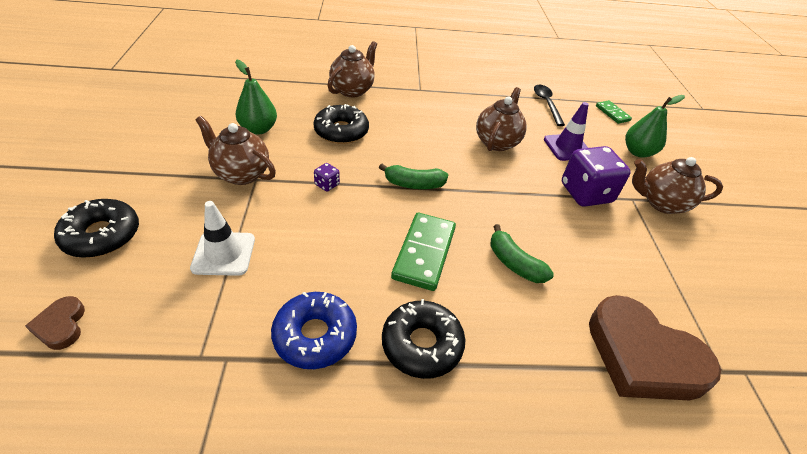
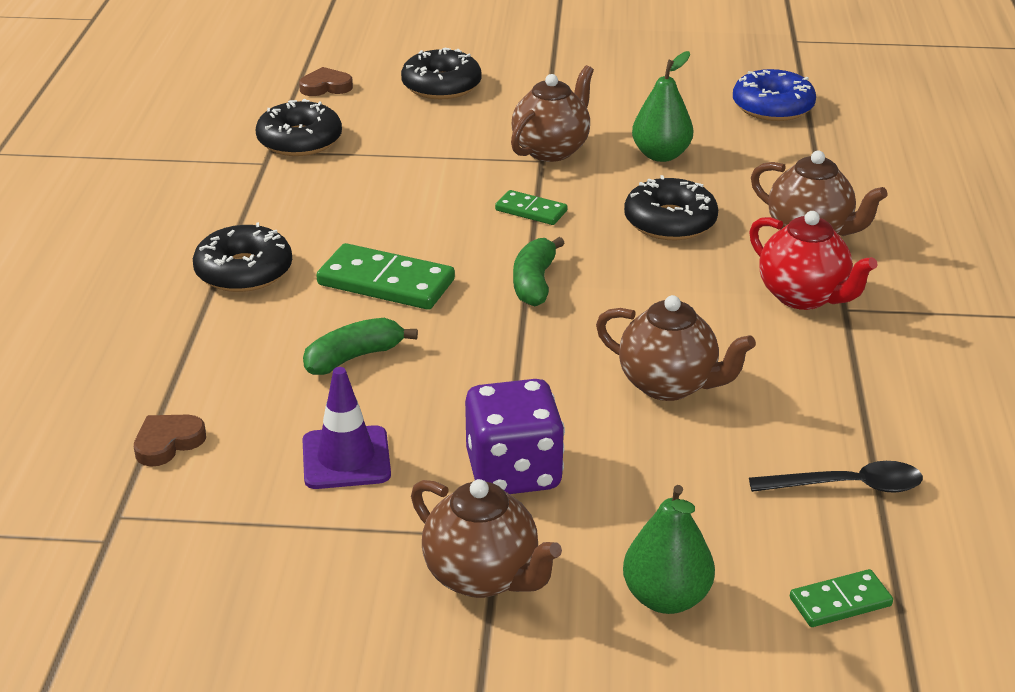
camera: 100 degrees right, 10 degrees down
white traffic cone [190,201,255,276] -> none
blue donut [271,292,357,369] -> blue donut moved to [733,69,816,121]
purple dice [314,163,340,192] -> green domino [495,190,567,225]
purple traffic cone [544,102,589,161] -> purple traffic cone moved to [302,367,391,489]
brown heart [589,295,721,401] -> brown heart [134,415,206,467], size x0.44
brown teapot [632,157,723,214] -> brown teapot turned 120 degrees clockwise [411,479,562,598]
none -> black donut [256,99,342,156]
none -> red teapot [749,211,878,310]

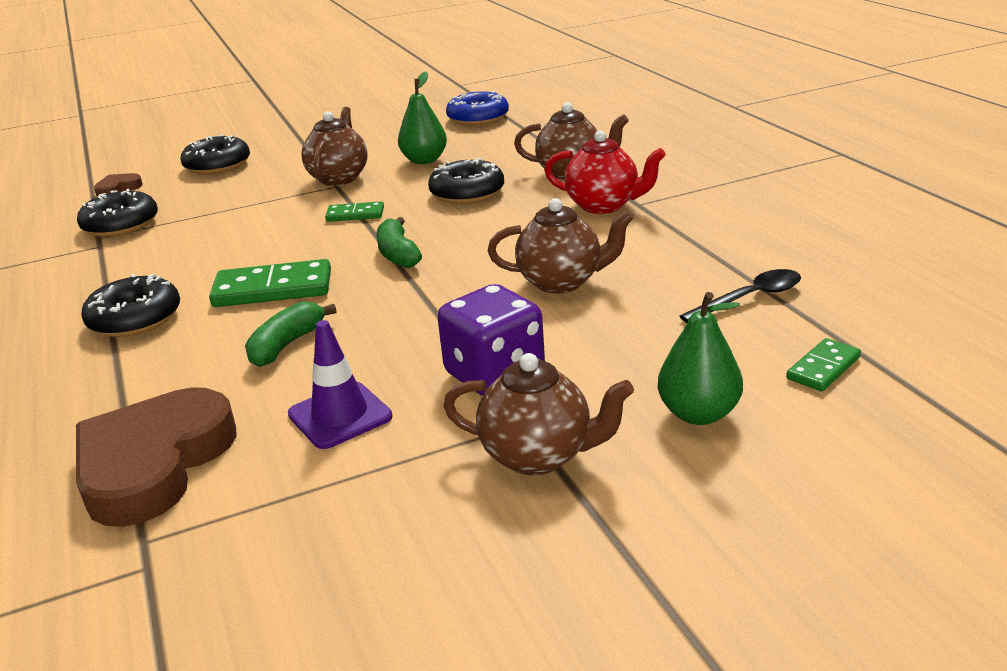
camera: 25 degrees left, 5 degrees down
brown heart [134,415,206,467] -> brown heart [76,387,237,527], size x2.28

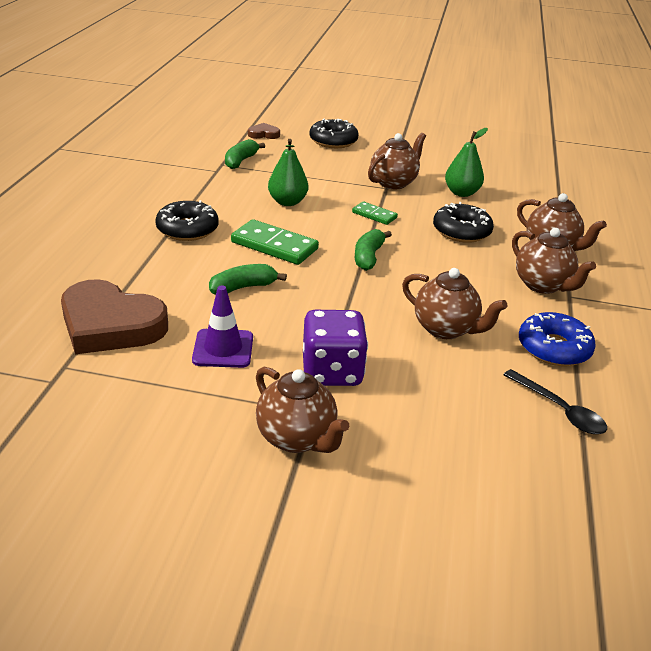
camera: 30 degrees right, 5 degrees up
brown heart [76,387,237,527] -> brown heart turned 120 degrees counterclockwise [61,279,168,354]
black donut [77,189,158,237] -> green banana [225,139,265,169]
blue donut [446,91,509,126] -> blue donut moved to [519,312,596,366]
red teapot [544,131,666,214] -> brown teapot [512,228,596,294]
green pear [658,292,743,425] -> green pear moved to [268,139,308,206]
black spoon [680,269,801,323] -> black spoon turned 45 degrees clockwise [503,369,607,434]
green domino [786,338,861,391] -> none

